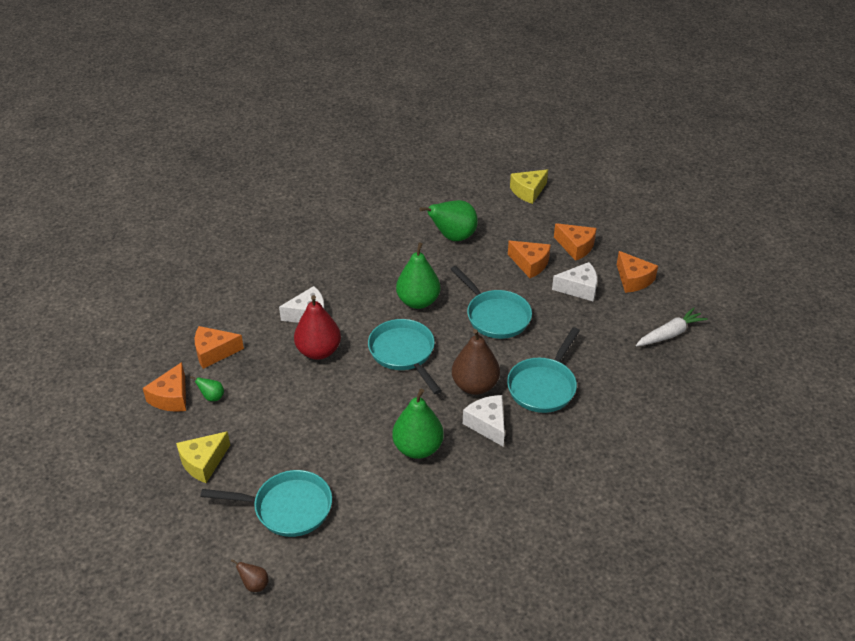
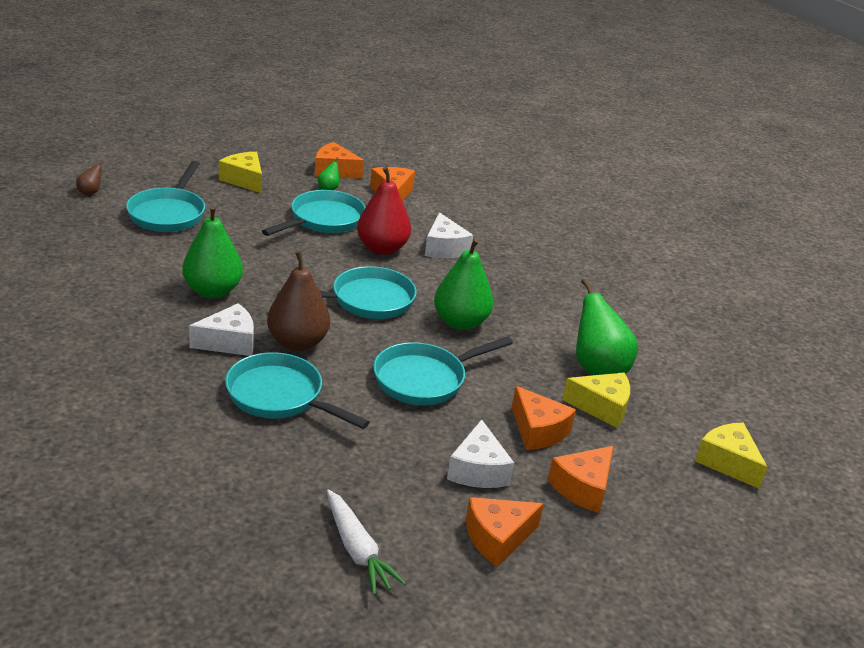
camera: 90 degrees right, 10 degrees down
orange cheese [508,241,551,278] -> orange cheese turned 75 degrees counterclockwise [512,386,576,450]
none -> turquoise pan [262,190,365,236]
none -> yellow cheese [562,372,630,428]

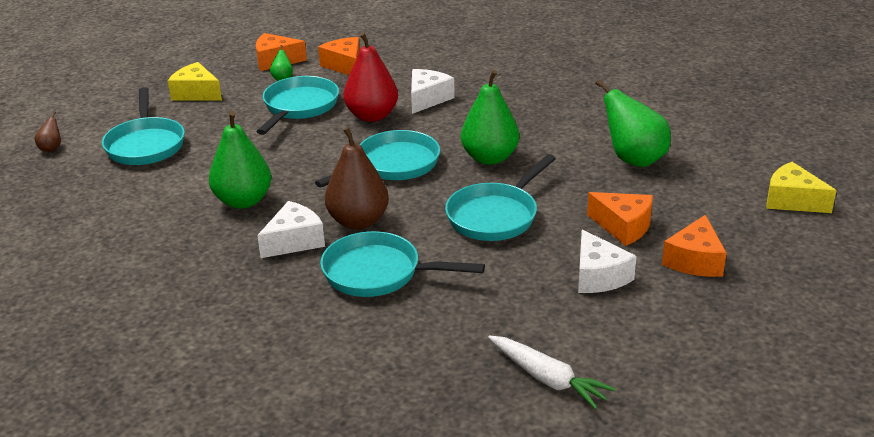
camera: 15 degrees left, 0 degrees up
white cheese [425,212,473,258] -> white cheese turned 120 degrees counterclockwise [411,69,455,114]
orange cheese [466,497,544,567] -> none
yellow cheese [562,372,630,428] -> none

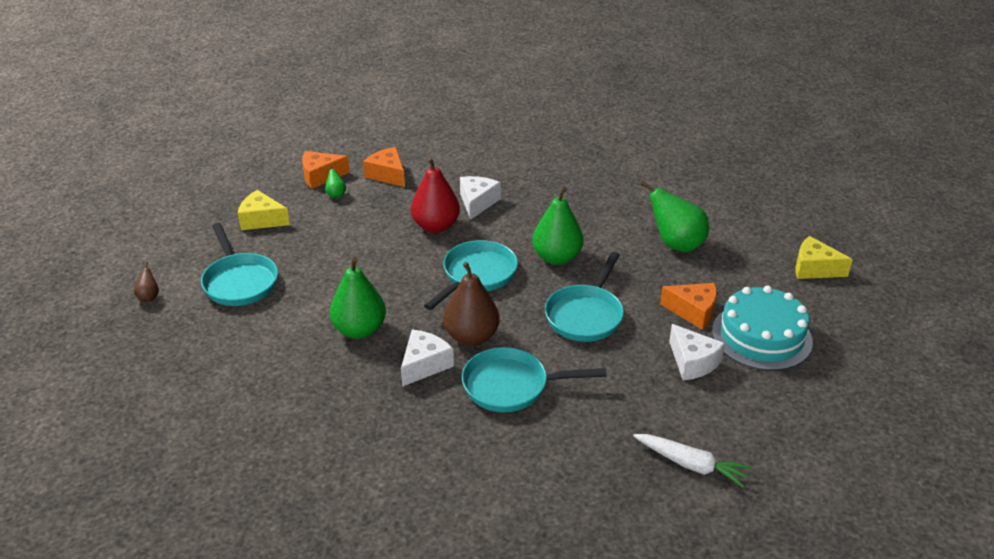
camera: 15 degrees left, 5 degrees up
turquoise pan [256,76,339,135] -> none
orange cheese [662,215,727,277] -> turquoise cake [712,285,813,371]

